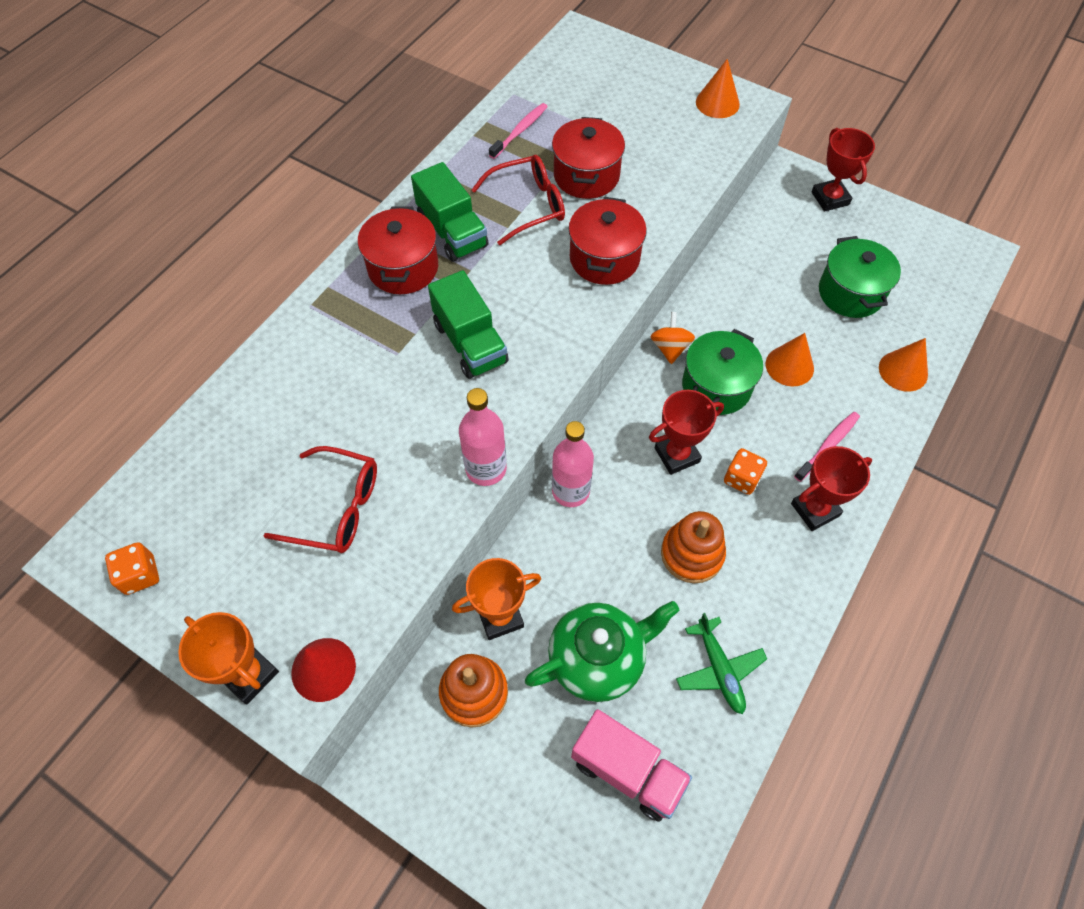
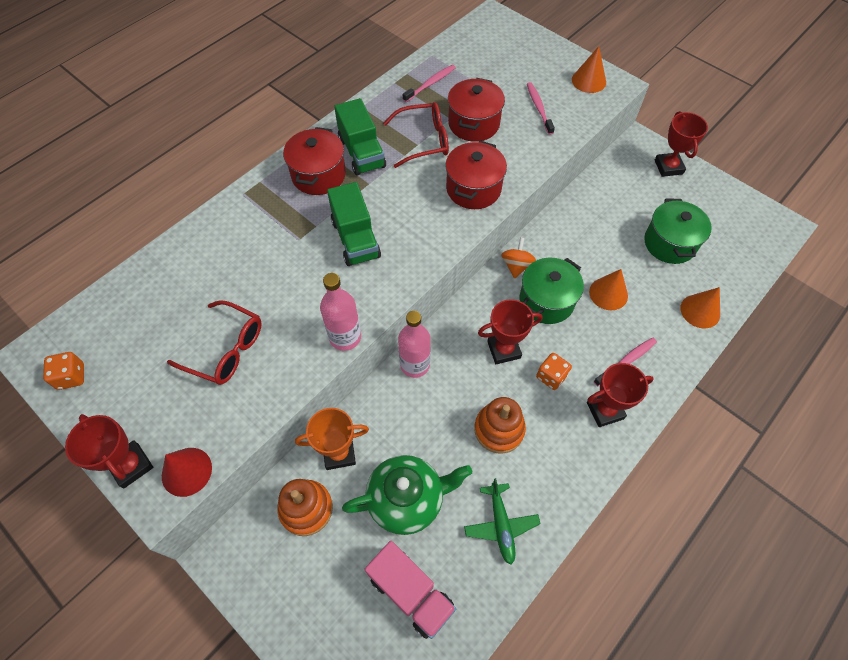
camera: 10 degrees right, 0 degrees up
orange trophy [178,612,279,705] -> red trophy [65,414,153,489]
none -> pink toothbrush [527,82,555,135]

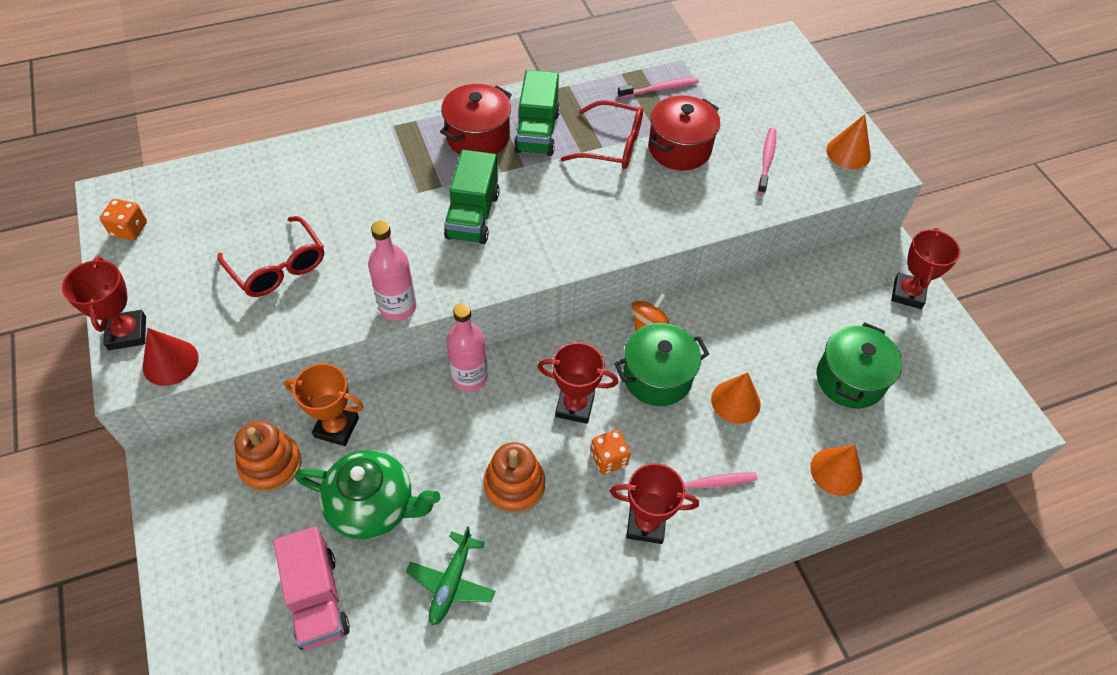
camera: 25 degrees right, 5 degrees down
red pot [445,141,507,209] -> none

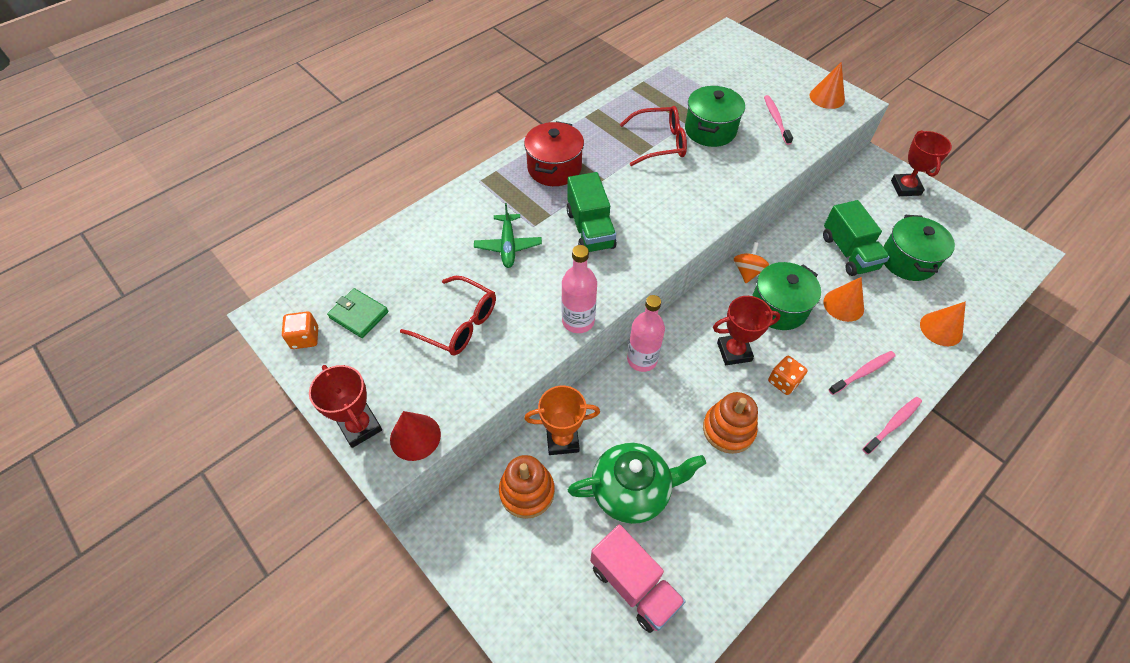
camera: 20 degrees left, 0 degrees up
green plane [406,526,495,625] -> green plane moved to [474,203,542,268]
green truck [514,70,560,156] -> green truck moved to [823,200,890,276]
red trophy [610,463,699,544] -> none
pink toothbrush [618,77,699,98] -> pink toothbrush moved to [862,397,922,454]
red pot [649,95,720,171] -> green pot [685,86,745,147]
none -> green wallet [327,288,388,338]

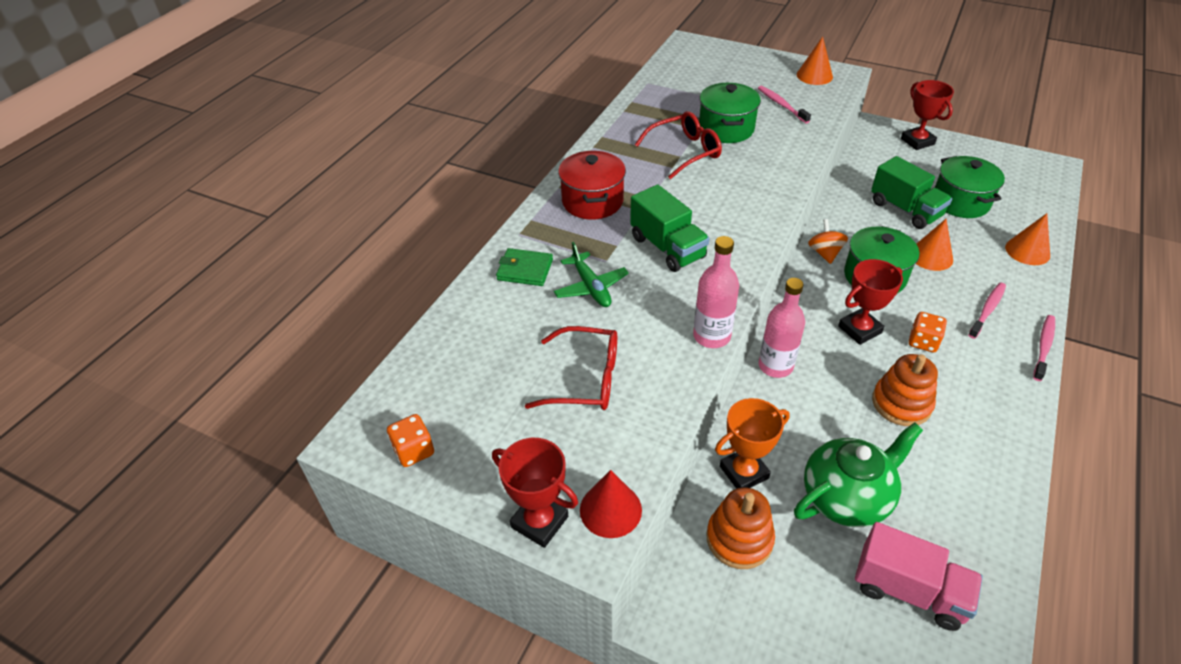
camera: 20 degrees left, 10 degrees down
green wallet [327,288,388,338] -> green wallet moved to [496,248,553,286]

